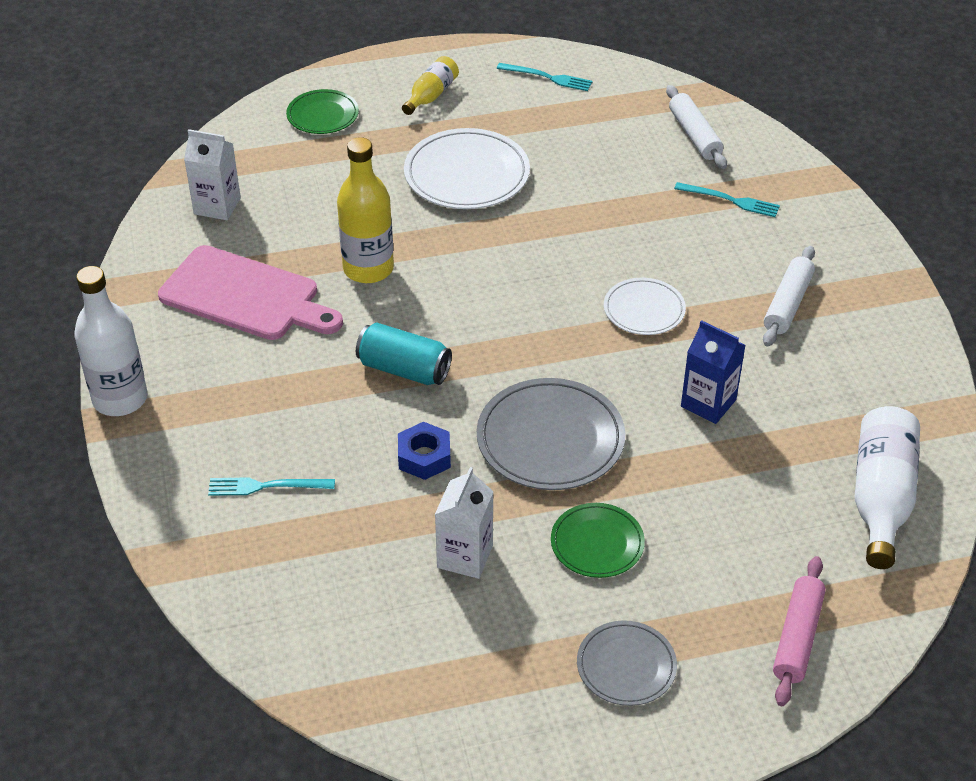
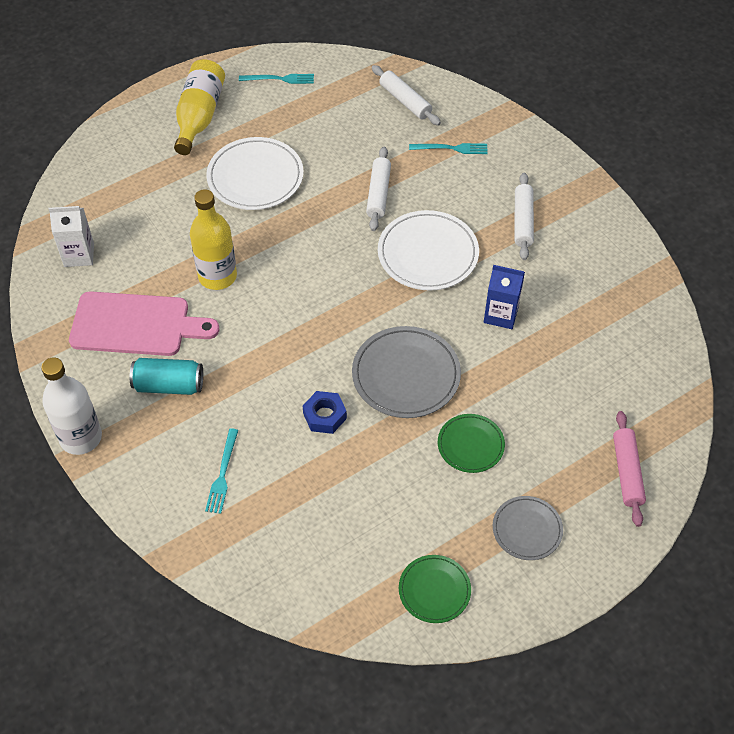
camera: 20 degrees left, 10 degrees up
turquoise fork [208,477,335,496] -> turquoise fork turned 60 degrees counterclockwise [205,429,238,514]
green plate [286,89,359,134] -> green plate moved to [399,555,471,623]
turquoise can [356,322,452,385] -> turquoise can moved to [130,358,203,395]
yellow bottle [402,56,459,115] -> yellow bottle [174,59,225,155], size x1.72
white carton [435,467,494,579] -> none
white plate [604,278,686,335] -> white plate [378,210,479,291], size x1.68
white bottle [855,406,920,569] -> none
none -> white rolling pin [366,147,391,231]

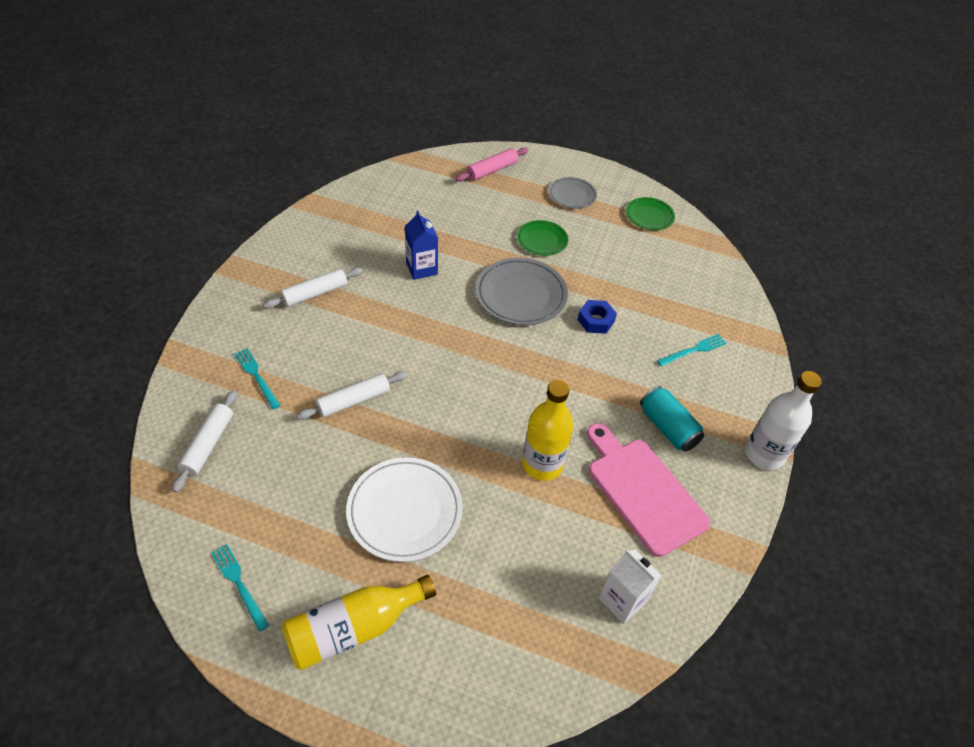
camera: 130 degrees left, 5 degrees down
white plate [378,210,479,291] -> none

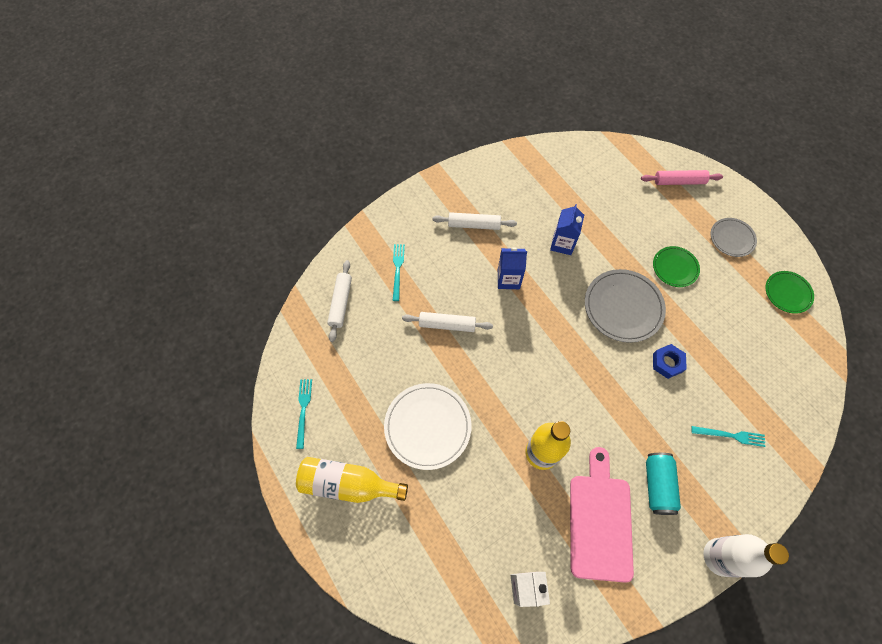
camera: 40 degrees right, 15 degrees up
white rolling pin [172,390,237,493] -> white rolling pin turned 45 degrees counterclockwise [327,260,352,342]
none -> blue carton [498,247,527,289]

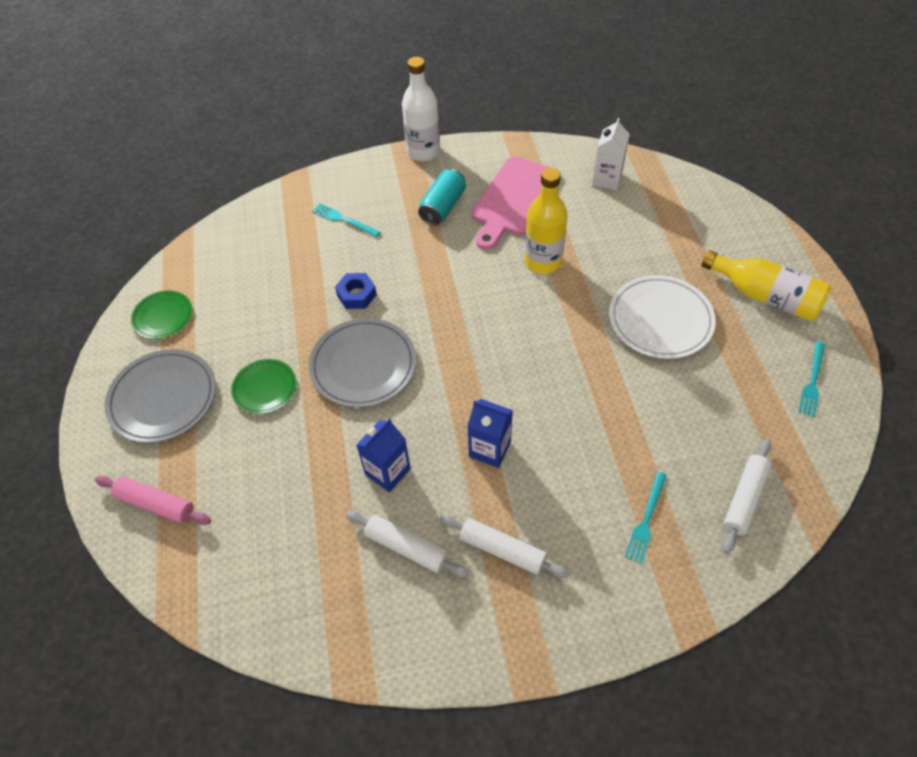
camera: 155 degrees left, 10 degrees down
white rolling pin [402,312,493,332] -> white rolling pin moved to [346,511,469,578]
grey plate [711,218,757,257] -> grey plate [105,349,216,443], size x1.68

